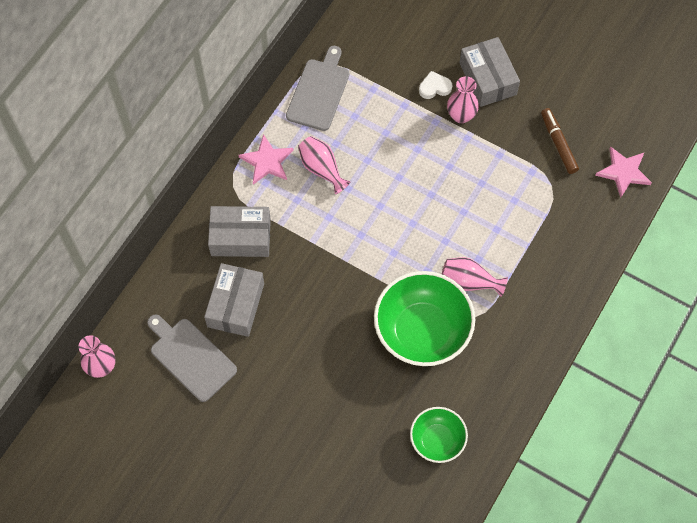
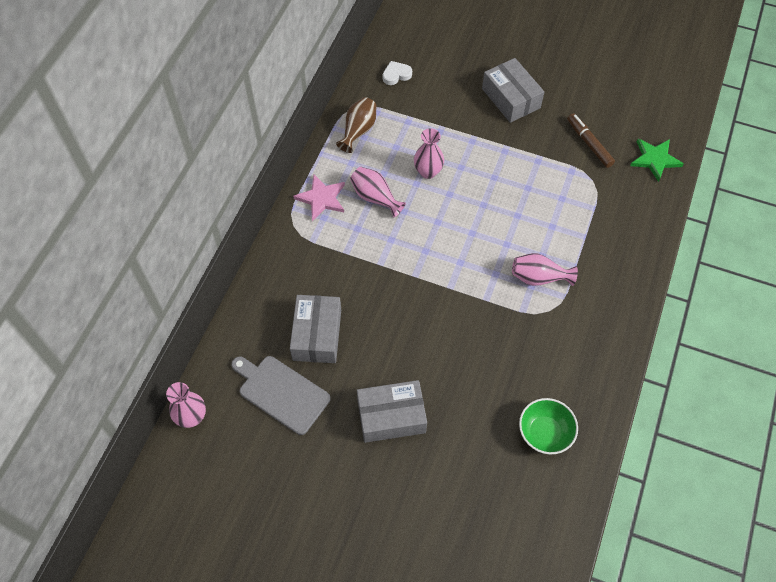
camera: 10 degrees left, 5 degrees down
grey box [208,206,271,257] -> grey box moved to [357,380,427,443]
grey cutting board [286,46,349,131] -> brown vase [336,97,377,153]
green bowl [374,271,475,366] -> none
white heart [419,71,452,99] -> white heart moved to [383,61,412,85]
pink vase [447,76,479,123] -> pink vase moved to [414,128,444,179]
pink star [595,147,652,198] -> green star [630,139,684,182]

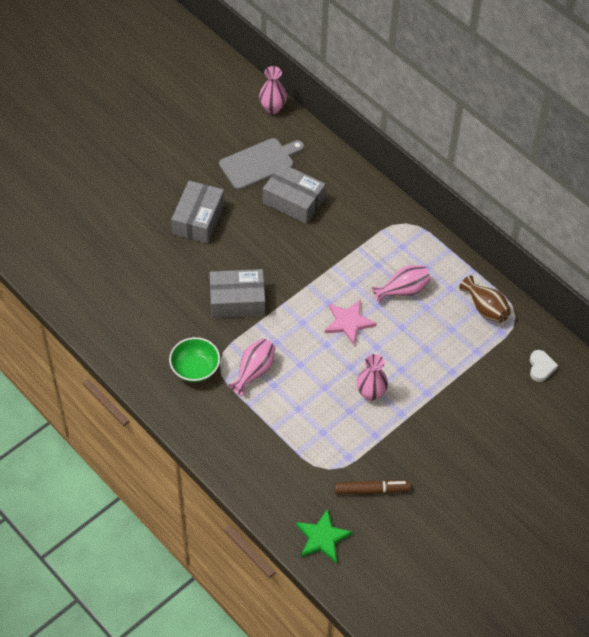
camera: 115 degrees right, 5 degrees down
pink star [293,175,345,221] -> pink star moved to [325,299,377,345]
pink vase [414,128,444,179] -> pink vase moved to [356,354,388,401]
grey box [482,58,544,123] -> grey box moved to [209,269,265,318]
green bowl [519,398,578,454] -> green bowl moved to [169,337,220,382]

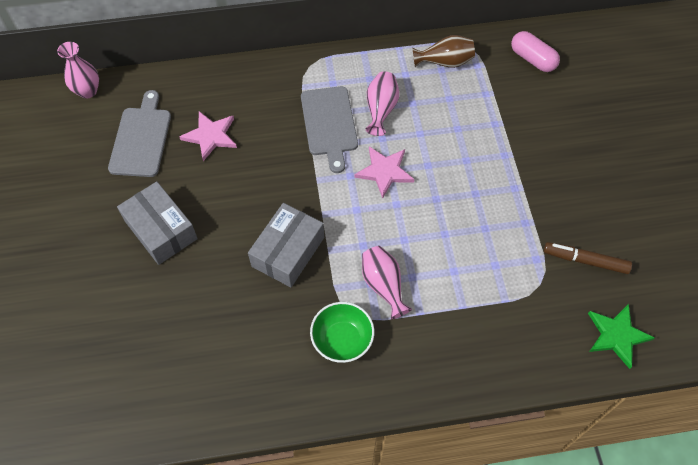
camera: 55 degrees left, 5 degrees up
grey box [263,164,326,224] -> pink star [180,111,237,161]
brown marker [335,480,411,495] -> brown marker turned 105 degrees counterclockwise [544,242,632,274]
pink vase [356,354,388,401] -> none
white heart [530,350,558,382] -> pink capsule [511,31,560,72]
none -> grey cutting board [301,86,358,173]

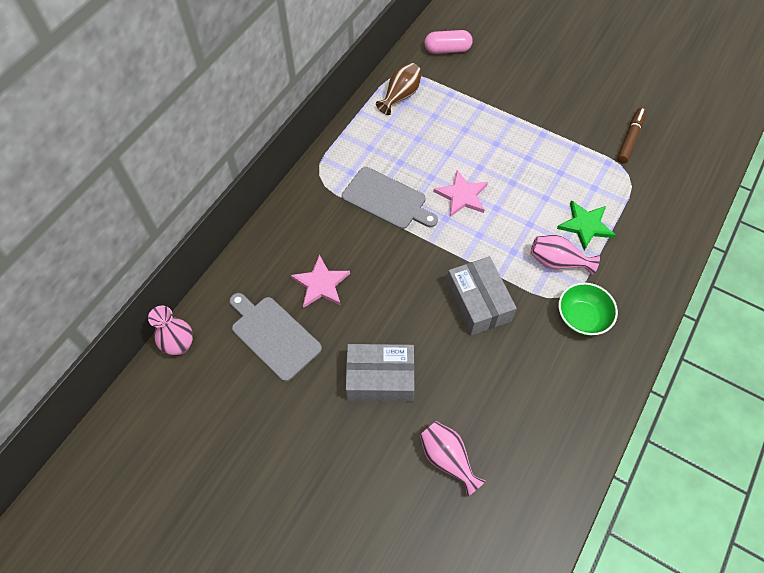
camera: 50 degrees left, 0 degrees up
pink vase [365,71,399,136] -> pink vase moved to [420,421,486,497]
brown marker [544,242,632,274] -> brown marker turned 150 degrees clockwise [617,108,646,163]
green star [588,304,655,369] -> green star moved to [557,200,616,250]

